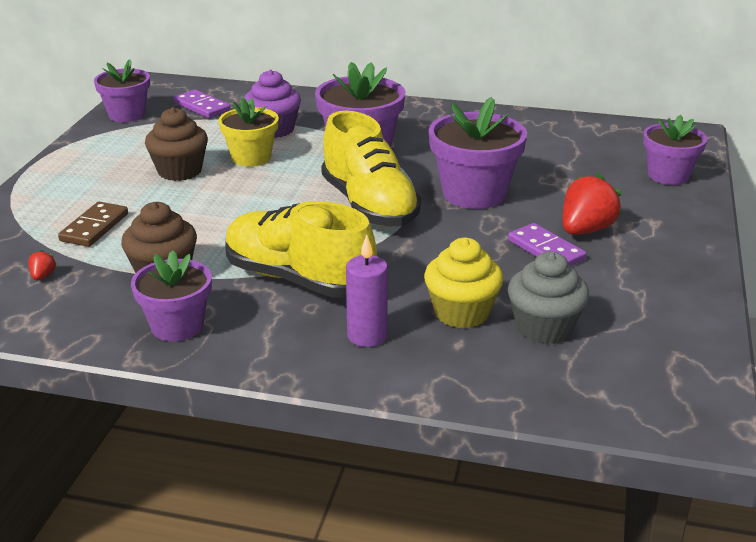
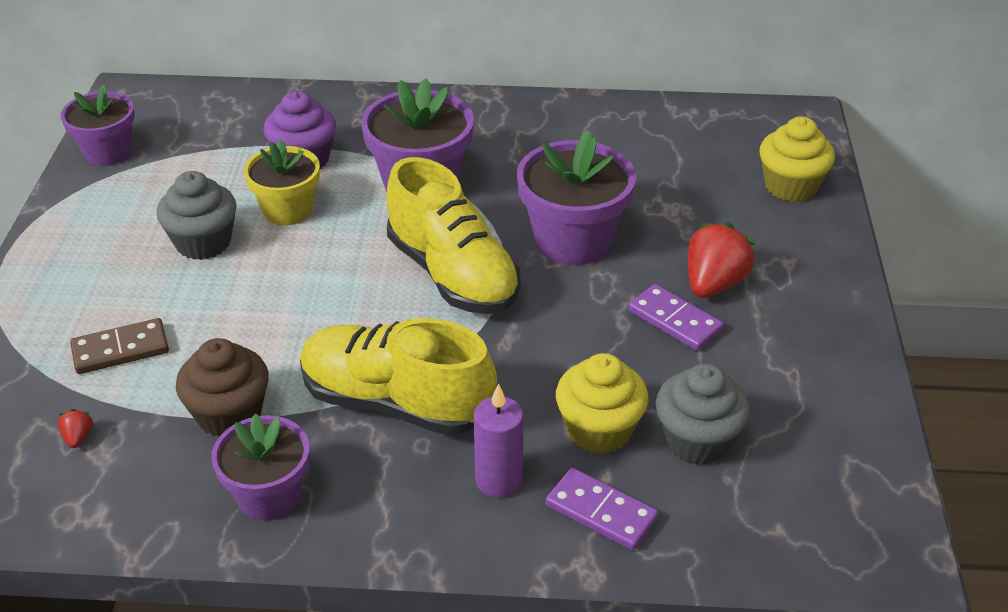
camera: 10 degrees left, 10 degrees up
brown domino [58,202,128,247] -> brown domino turned 60 degrees clockwise [70,318,169,374]
brown cupcake [145,107,208,181] -> grey cupcake [156,171,236,260]
purple domino [173,90,231,118] -> purple domino moved to [546,468,659,551]
purple flower pot [643,115,707,185] -> yellow cupcake [759,117,835,202]

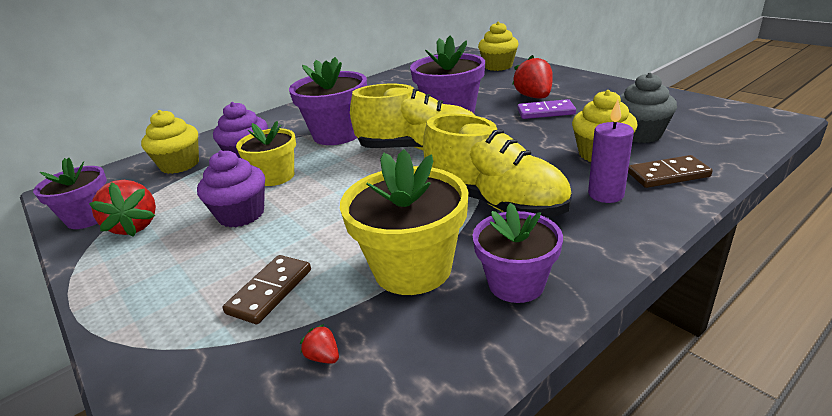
camera: 40 degrees left, 10 degrees down
grey cupcake [156,171,236,260] -> purple cupcake [197,150,265,227]
brown cupcake [176,338,269,437] -> yellow flower pot [340,149,469,295]
yellow shoe [300,318,497,436] -> yellow shoe turned 120 degrees counterclockwise [423,114,572,217]
purple domino [546,468,659,551] -> brown domino [628,155,712,188]
none -> red strawberry [89,180,156,237]
none -> yellow cupcake [141,110,199,174]

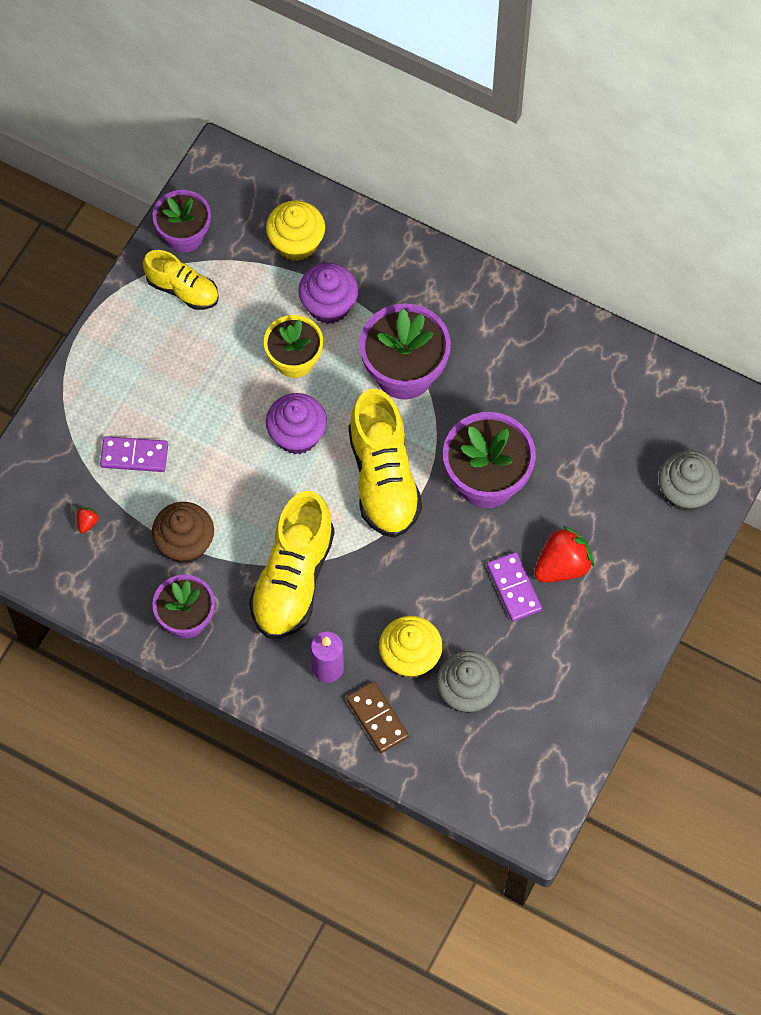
camera: 65 degrees right, 35 degrees up
red strawberry [89,180,156,237] -> yellow shoe [143,250,219,310]
purple cupcake [197,150,265,227] -> purple cupcake moved to [266,393,327,454]
brown domino [223,255,311,324] -> purple domino [100,436,168,472]
yellow flower pot [340,149,469,295] -> brown cupcake [152,502,214,564]
yellow cupcake [478,21,519,71] -> grey cupcake [659,450,721,512]

